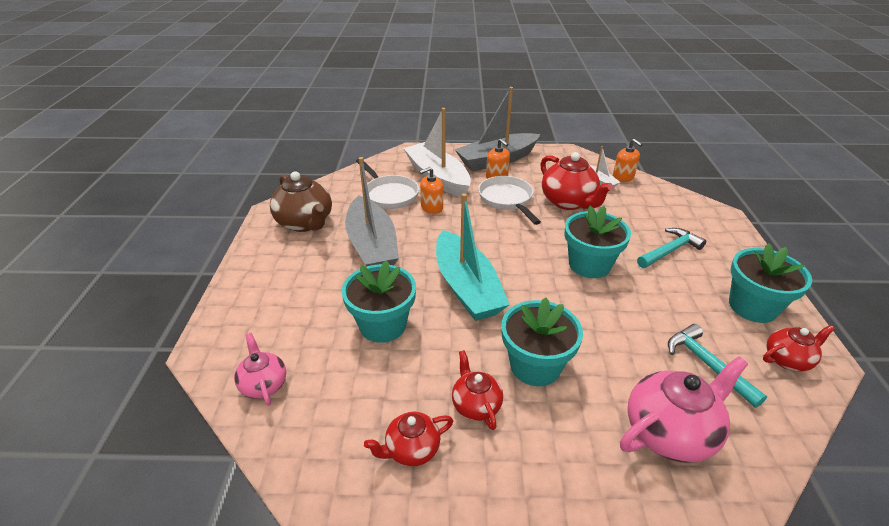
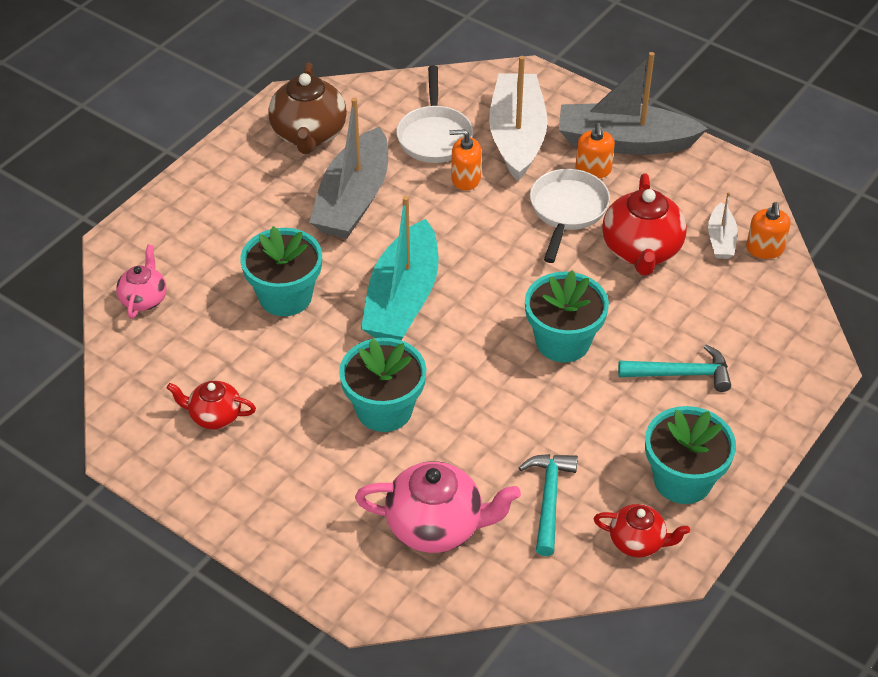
camera: 35 degrees right, 10 degrees up
red teapot [452,350,503,430] -> none

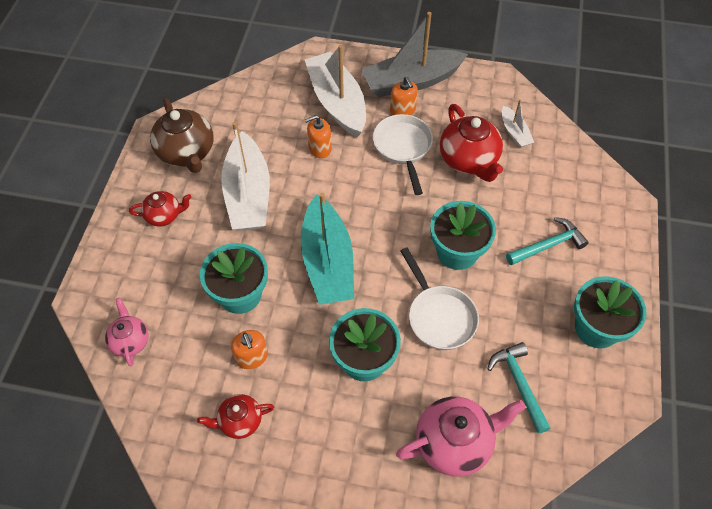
camera: 25 degrees left, 10 degrees up
grey boat [309,98,388,239] -> white boat [221,122,270,231]
white pan [396,65,473,163] -> white pan moved to [400,247,479,350]
red teapot [594,504,690,557] -> red teapot moved to [129,191,192,227]
orange soap dispenser [746,202,790,259] -> orange soap dispenser moved to [231,330,268,369]

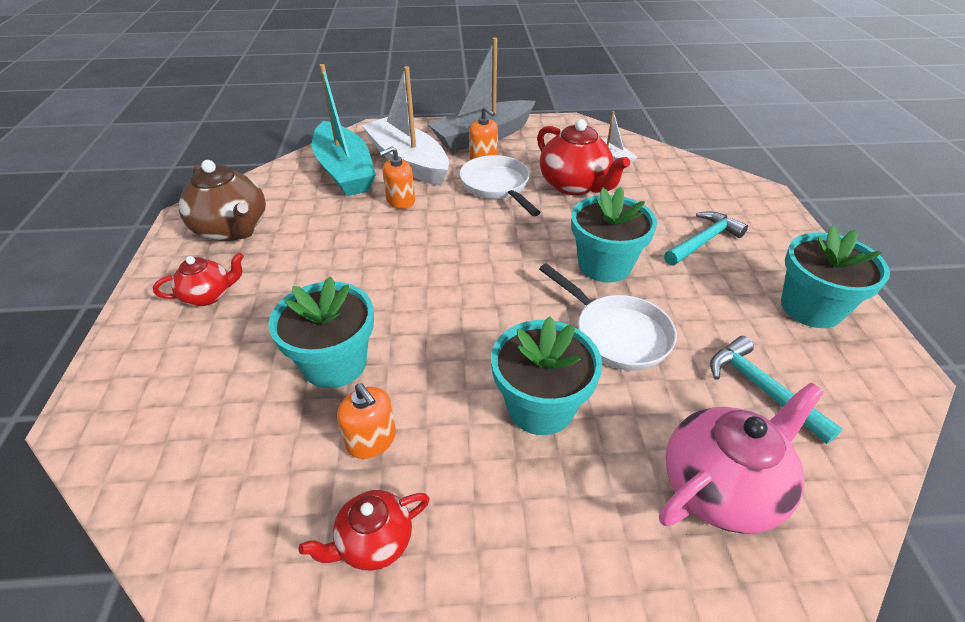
camera: 15 degrees left, 15 degrees down
pink teapot [105,298,148,366] -> none
white boat [221,122,270,231] -> none
turquoise boat [301,193,354,305] -> turquoise boat moved to [312,64,376,196]

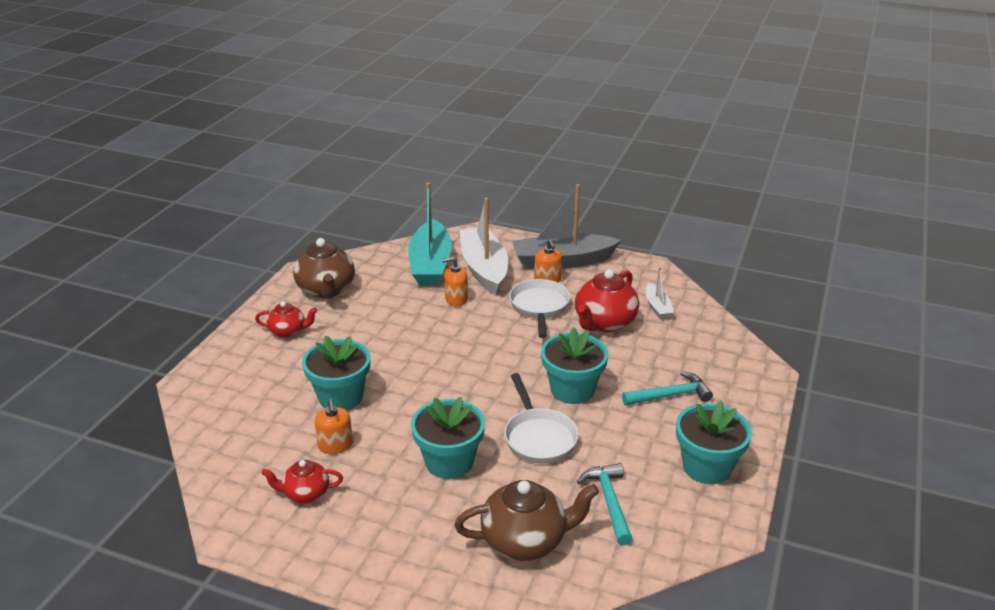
camera: 25 degrees right, 10 degrees down
red teapot [537,119,630,195] -> red teapot turned 45 degrees clockwise [575,269,639,332]
pink teapot [659,383,824,534] -> brown teapot [454,480,599,561]

